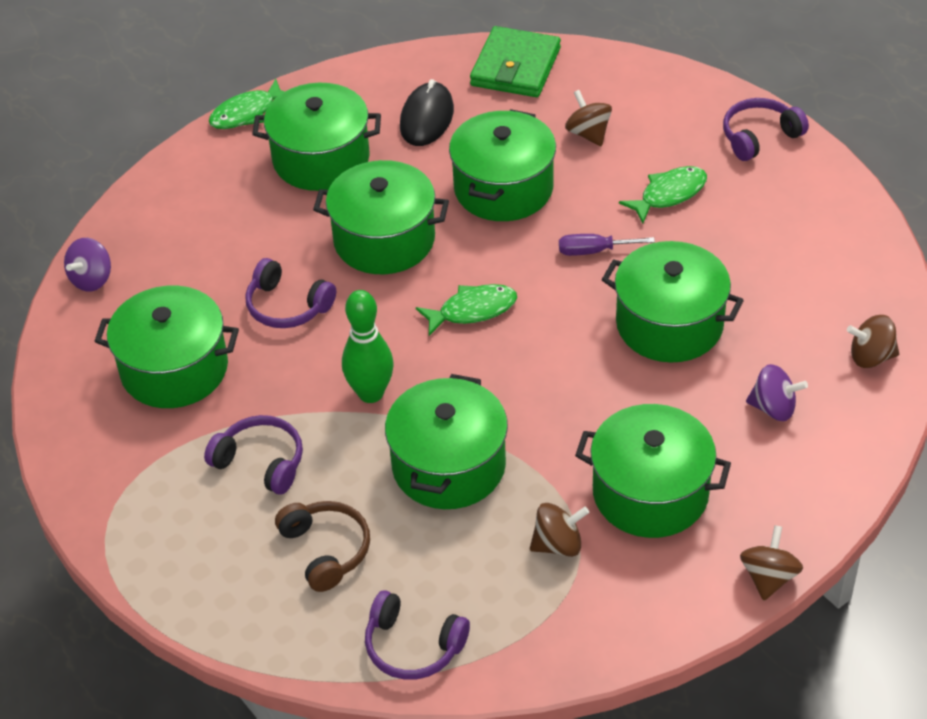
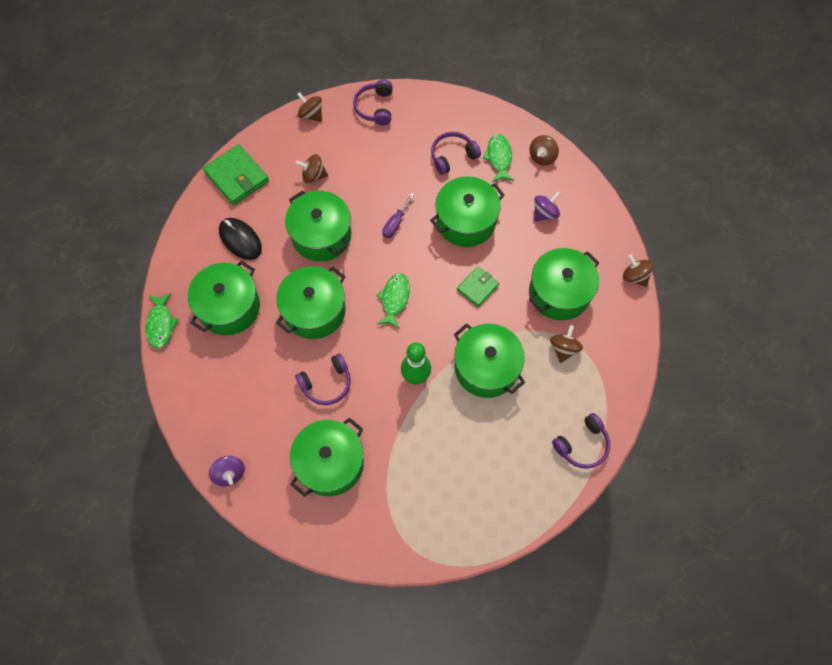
camera: 60 degrees left, 20 degrees up
purple headphones [204,415,303,495] -> purple headphones moved to [431,132,481,175]
brown headphones [275,501,370,592] -> none
green fish [619,166,707,224] -> green fish moved to [483,134,514,182]
none -> brown spinning top [297,92,322,122]
none -> green wallet [457,266,499,307]

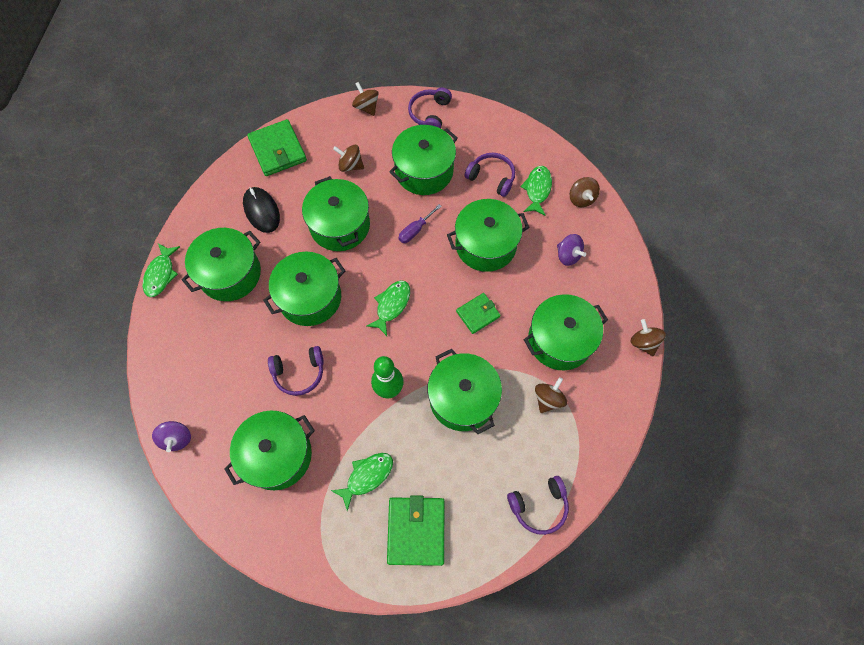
camera: 15 degrees right, 0 degrees up
purple headphones [431,132,481,175] -> purple headphones turned 45 degrees clockwise [464,153,515,197]
brown spinning top [529,135,559,166] -> brown spinning top turned 60 degrees counterclockwise [570,177,600,207]
purple spinning top [534,191,560,222] -> purple spinning top turned 75 degrees clockwise [557,234,586,266]
none -> green fish [331,453,393,511]
none -> green wallet [387,495,444,566]
none -> green pot [389,125,458,195]

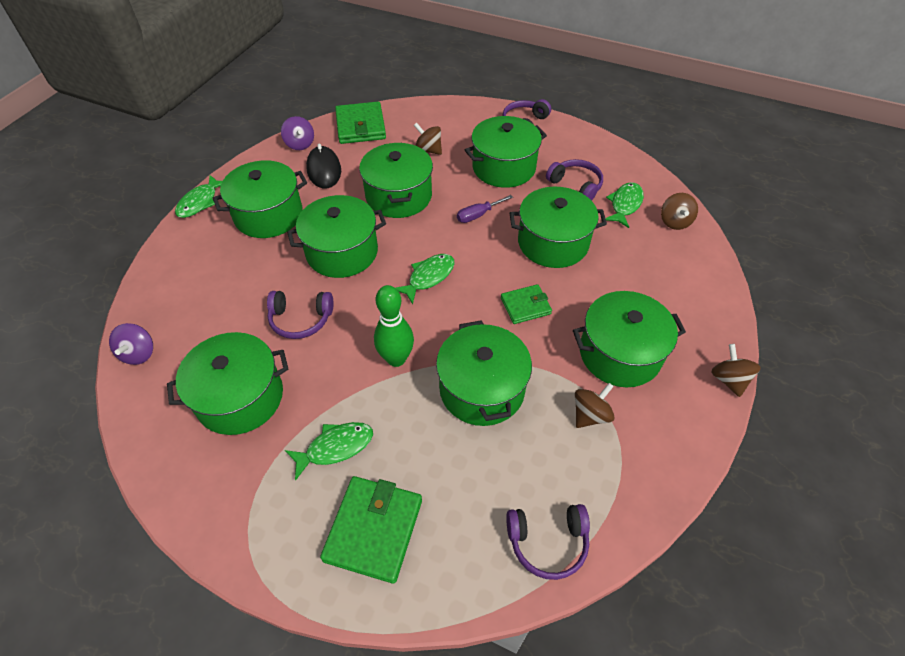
camera: 15 degrees right, 15 degrees down
brown spinning top [352,82,379,116] -> none
purple spinning top [557,234,586,266] -> purple spinning top moved to [281,116,314,150]

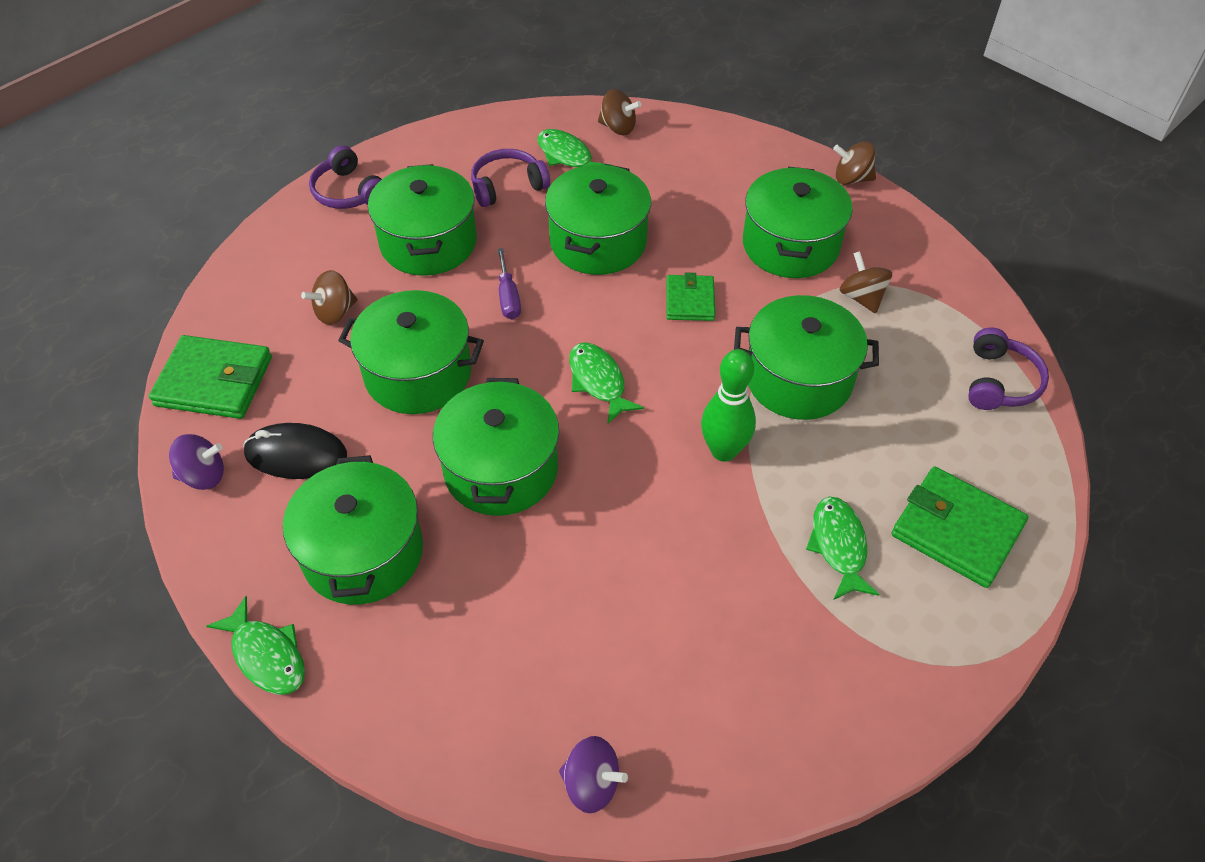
camera: 70 degrees left, 0 degrees up
green pot [167,332,288,435] -> none
purple headphones [267,291,333,339] -> none

